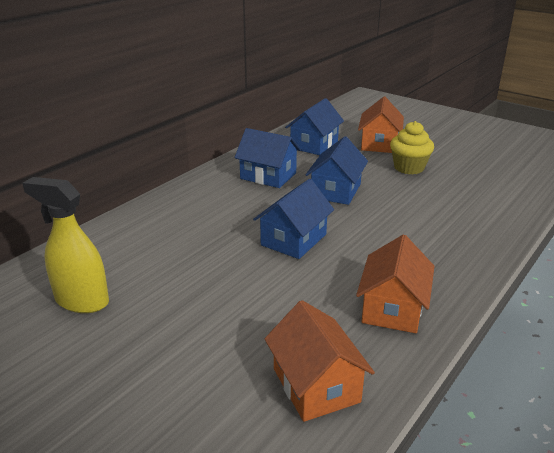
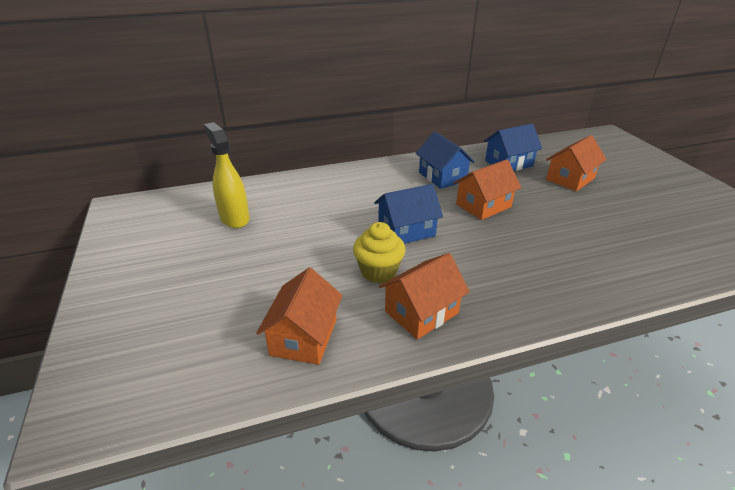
camera: 35 degrees right, 5 degrees up
blue house [305,136,368,205] -> orange house [454,159,521,220]
yellow cupcake [390,121,434,174] -> yellow cupcake moved to [353,222,405,283]

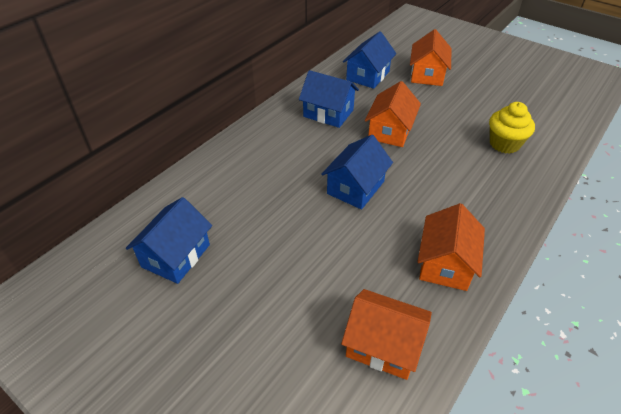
camera: 35 degrees left, 10 degrees up
yellow spray bottle [204,122,250,228] -> blue house [126,197,212,284]
orange house [256,268,342,365] -> orange house turned 45 degrees counterclockwise [341,289,432,380]
yellow cupcake [353,222,405,283] -> yellow cupcake moved to [489,102,535,154]

